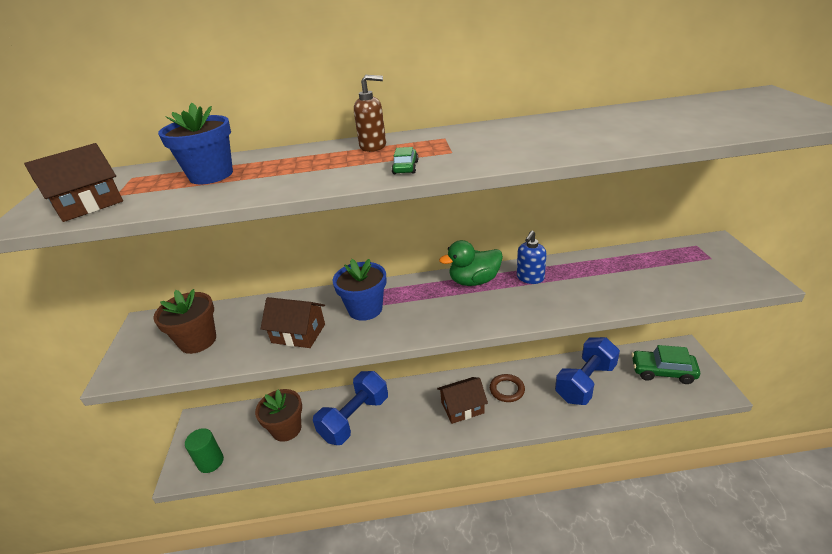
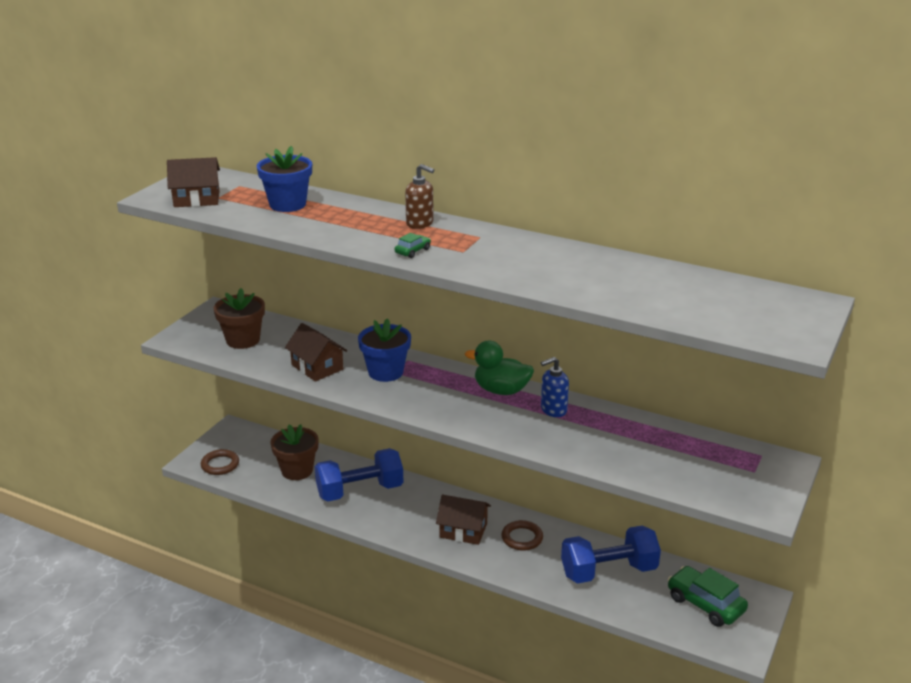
camera: 30 degrees right, 5 degrees down
green cylinder [185,428,224,473] -> brown ring [201,449,239,475]

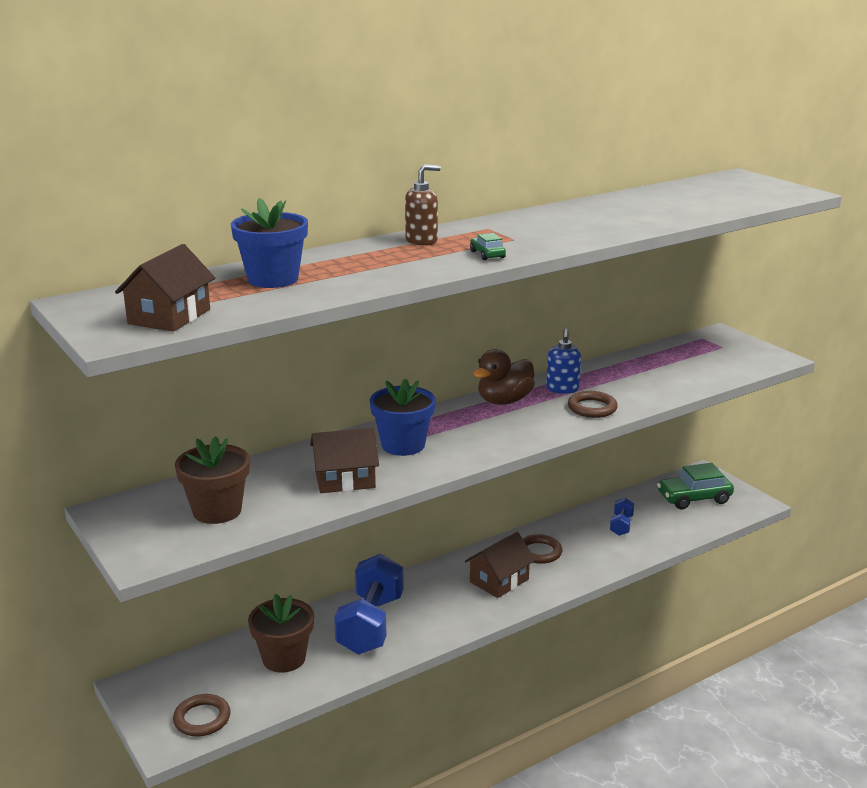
camera: 60 degrees left, 5 degrees down
green duck [465,341,534,395] -> brown duck [474,349,535,405]
blue dumbbell [561,526,661,583] -> blue dumbbell [610,498,634,536], size x0.47
none -> brown ring [568,391,618,418]

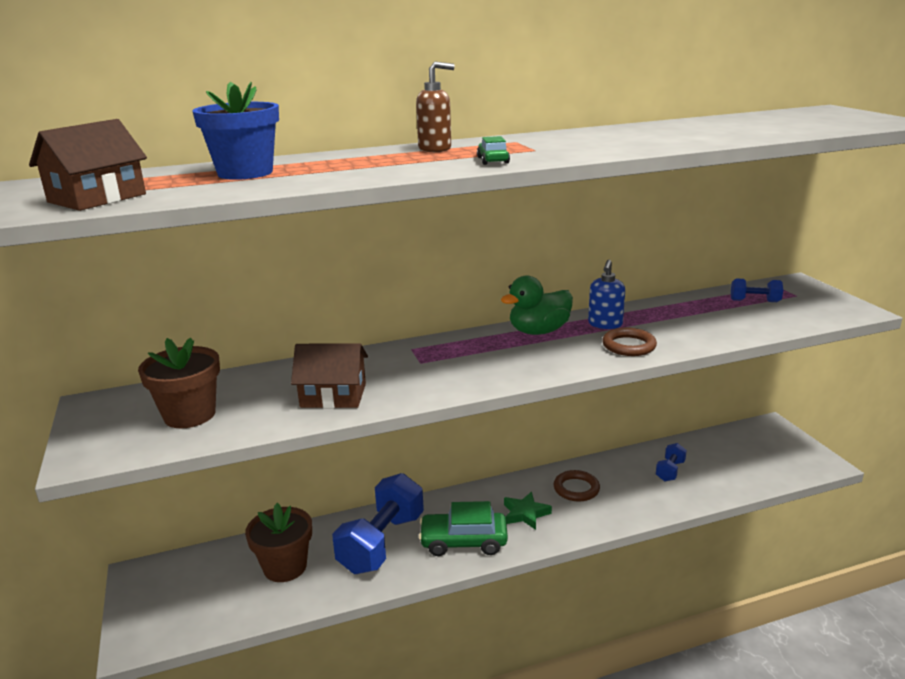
camera: 15 degrees right, 0 degrees up
brown ring [173,694,231,737] -> none
blue flower pot [370,379,436,456] -> none
brown house [465,532,535,598] -> green star [504,492,552,530]
brown duck [474,349,535,405] -> green duck [501,275,573,335]
green car [657,463,734,509] -> green car moved to [419,501,508,556]
none -> blue dumbbell [731,279,783,302]

